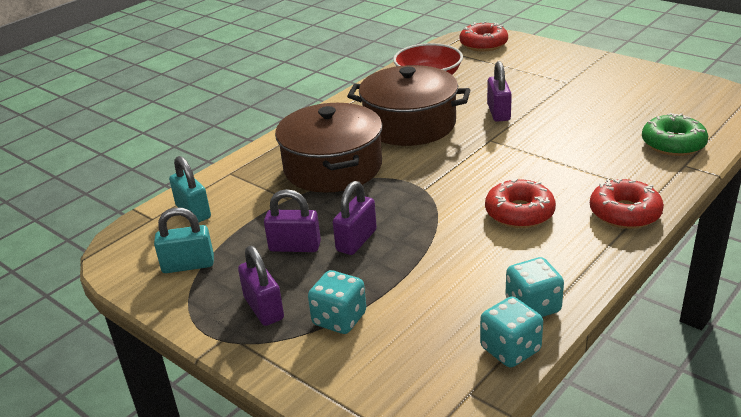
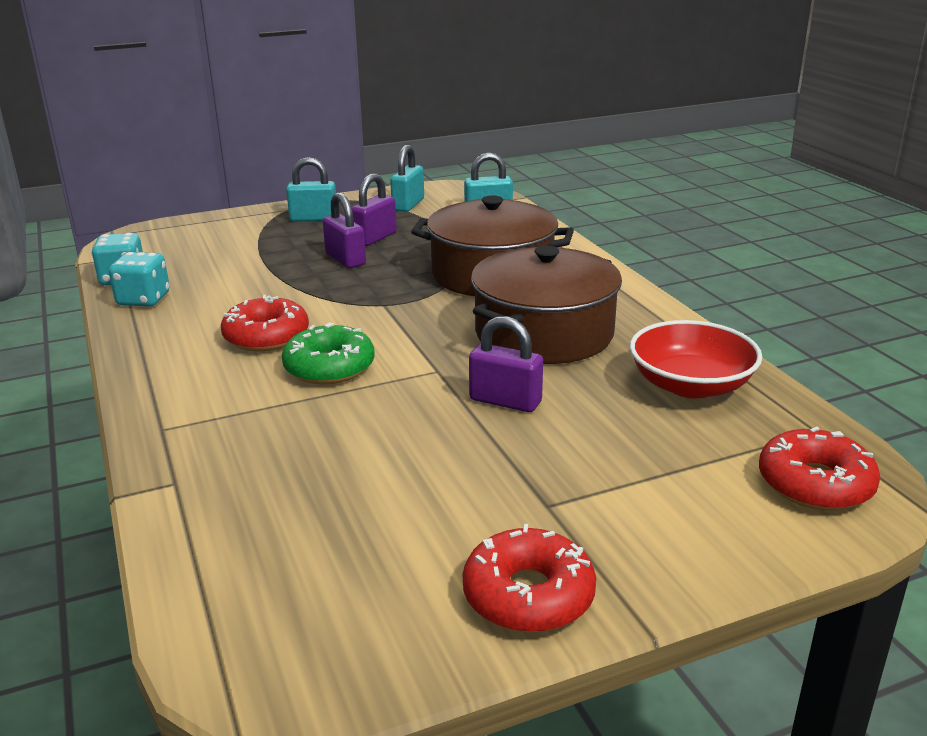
camera: 115 degrees right, 5 degrees down
purple padlock [238,246,284,326] -> turquoise padlock [286,157,336,221]
turquoise dice [308,270,366,334] -> none
red donut [590,179,664,229] -> red donut moved to [463,524,596,633]
green donut [642,113,708,156] -> green donut moved to [282,322,375,384]

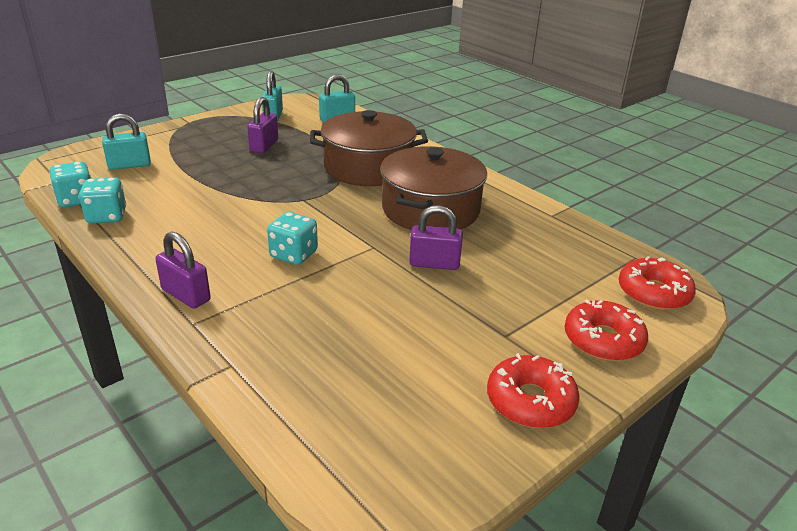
camera: 20 degrees left, 5 degrees up
red donut [221,295,309,351] -> red donut moved to [564,299,648,361]
green donut [282,322,375,384] -> turquoise dice [267,212,318,265]
turquoise padlock [286,157,336,221] -> turquoise padlock moved to [102,114,151,170]
purple padlock [323,192,366,268] -> purple padlock moved to [155,231,211,309]
red bowl [630,320,762,398] -> none

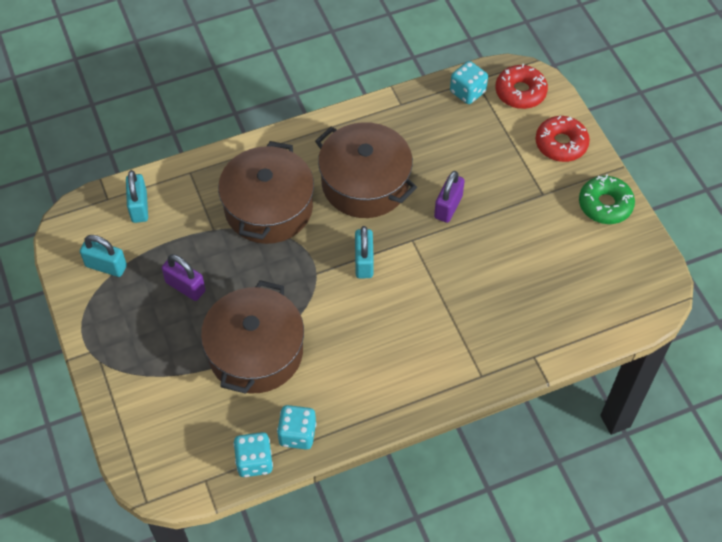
camera: 70 degrees left, 25 degrees up
turquoise padlock [102,114,151,170] -> turquoise padlock moved to [355,226,374,278]
purple padlock [155,231,211,309] -> none
turquoise dice [267,212,318,265] -> turquoise dice moved to [450,61,488,104]
red donut [487,353,580,428] -> green donut [579,175,635,224]
none -> brown pot [201,280,304,394]

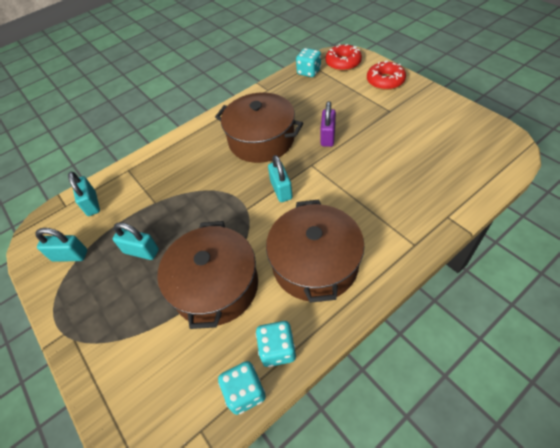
camera: 10 degrees left, 5 degrees down
purple padlock [162,254,206,301] -> turquoise padlock [113,222,159,260]
brown pot [218,141,314,244] -> brown pot moved to [266,199,364,303]
green donut [579,175,635,224] -> none

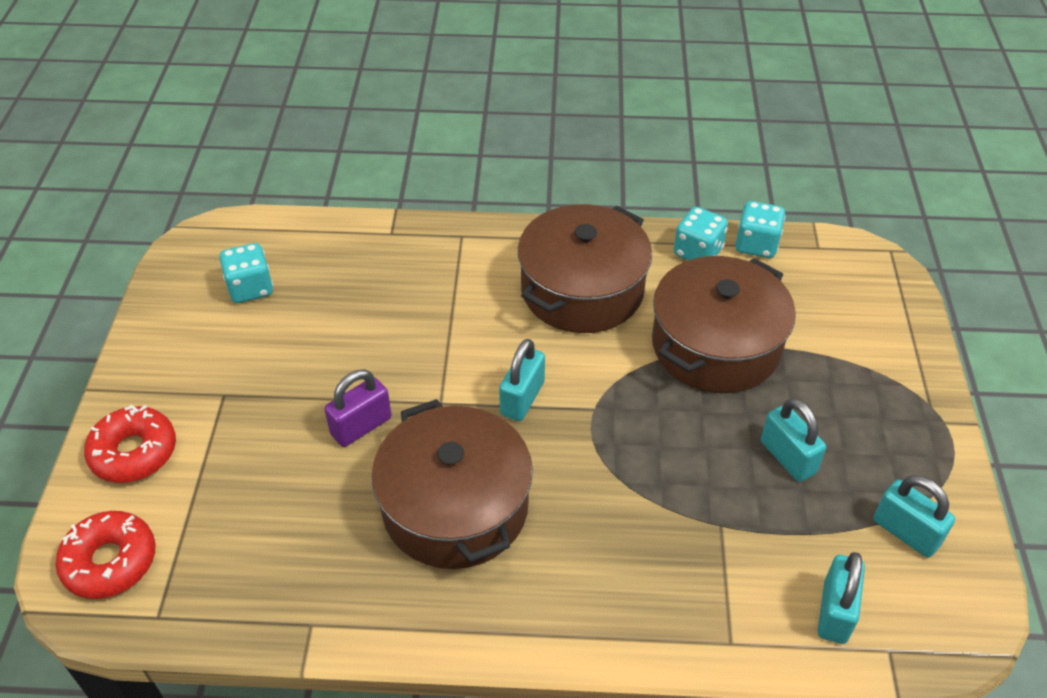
camera: 145 degrees left, 5 degrees down
turquoise dice [296,48,321,77] -> turquoise dice moved to [219,243,273,303]

